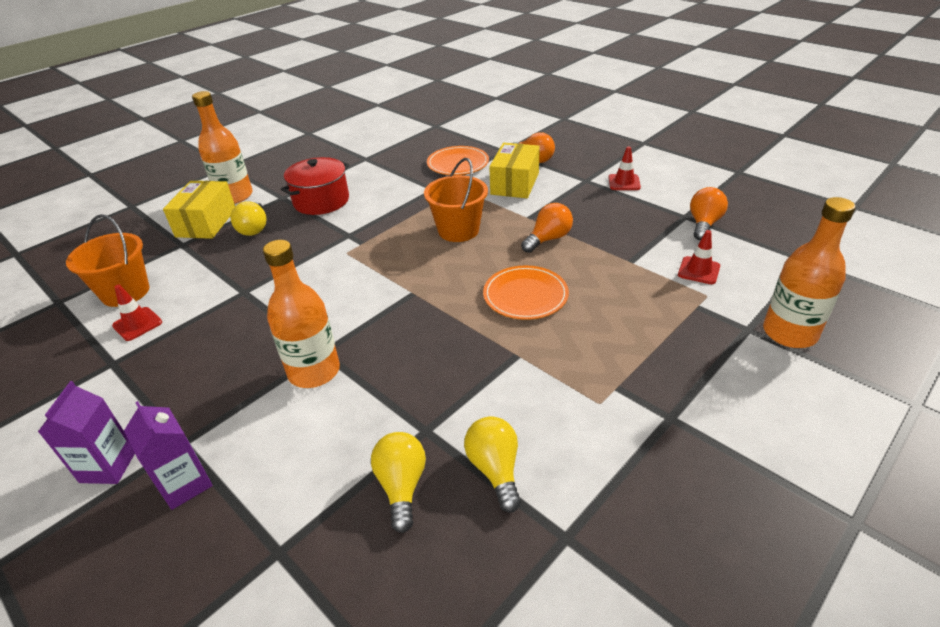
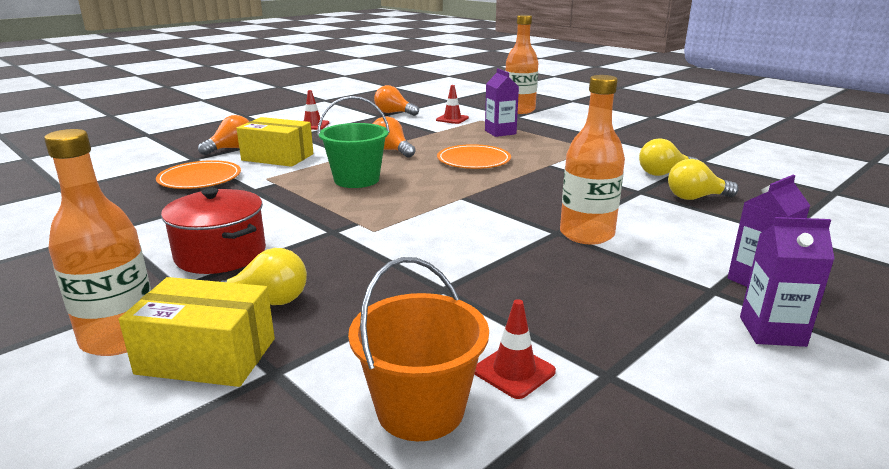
camera: 90 degrees left, 15 degrees down
orange bucket [424,158,488,242] -> green bucket [317,96,390,188]
none -> purple carton [485,68,519,137]

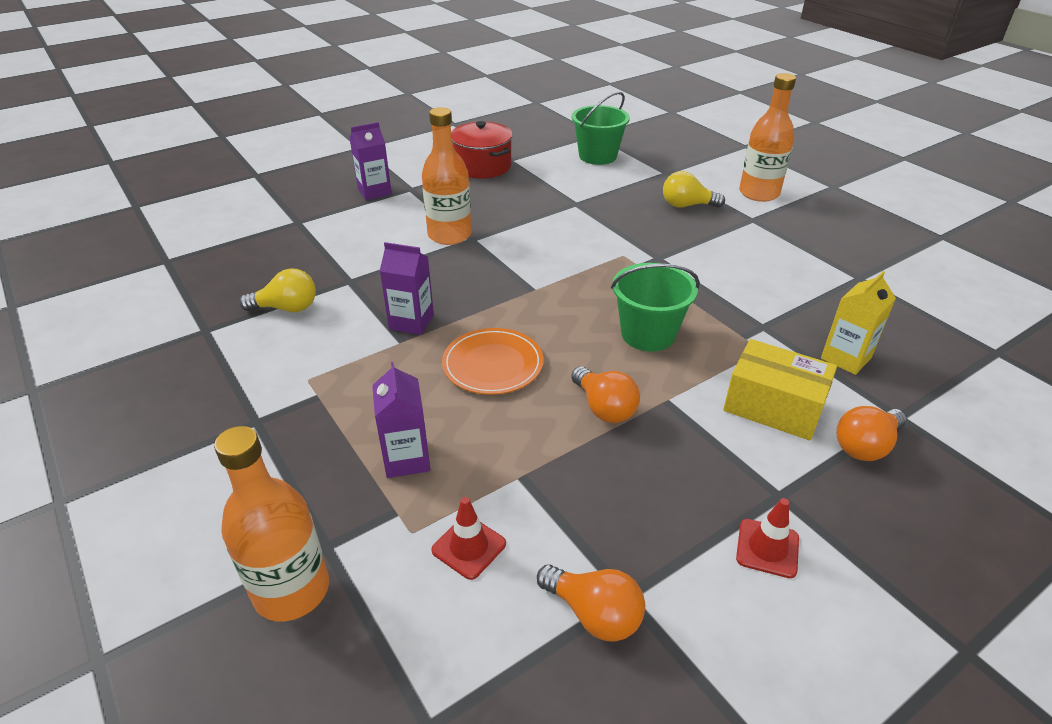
camera: 170 degrees left, 15 degrees up
yellow box [119,277,275,387] -> none
orange plate [156,160,241,189] -> yellow carton [821,271,896,375]
red pot [161,188,266,274] -> red pot moved to [451,121,513,179]
orange bucket [348,257,489,441] -> green bucket [572,92,630,165]
red traffic cone [475,299,556,399] -> none
yellow light bulb [668,159,739,200] -> none
purple carton [740,217,835,347] -> purple carton moved to [380,242,434,335]

